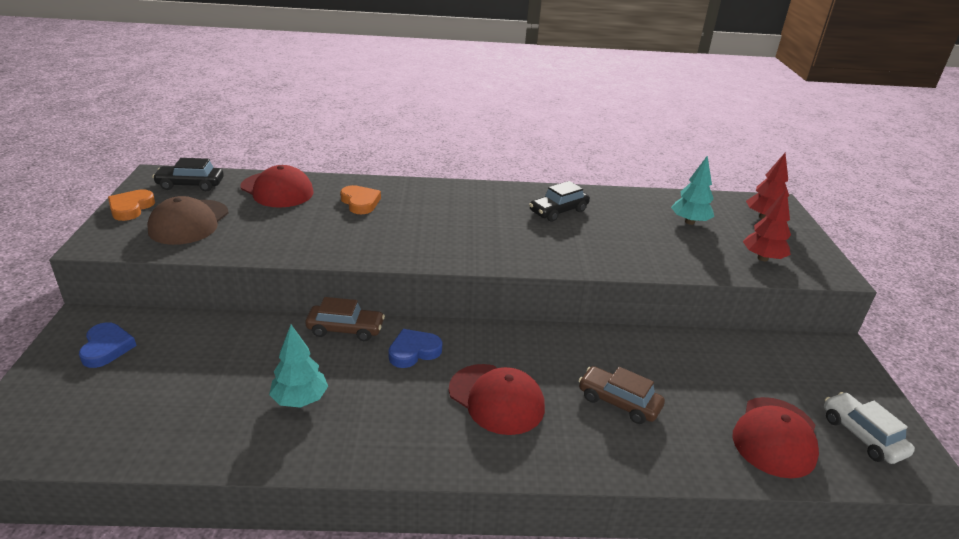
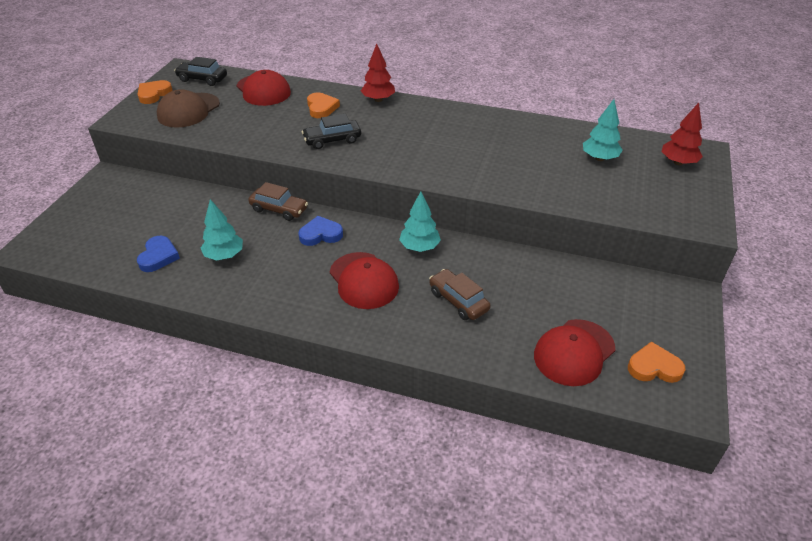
camera: 20 degrees right, 10 degrees up
blue heart [79,322,137,368] -> blue heart moved to [137,236,180,272]
black car [529,181,590,222] -> black car moved to [302,114,361,149]
red tree [743,189,791,261] -> red tree moved to [361,44,395,102]
white car [824,392,915,464] -> orange heart [628,342,685,383]
none -> turquoise tree [399,191,441,252]

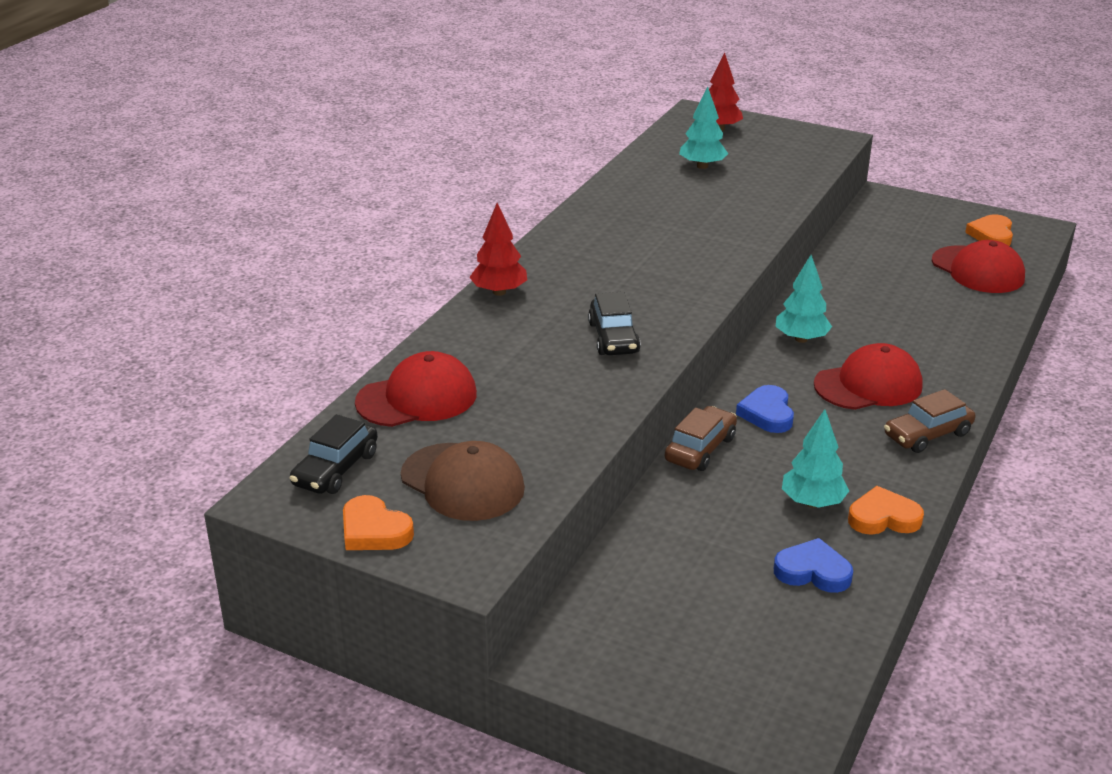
camera: 80 degrees left, 10 degrees down
orange heart [307,92,340,118] -> orange heart moved to [848,486,924,535]
brown car [429,269,491,320] -> brown car moved to [884,389,976,453]

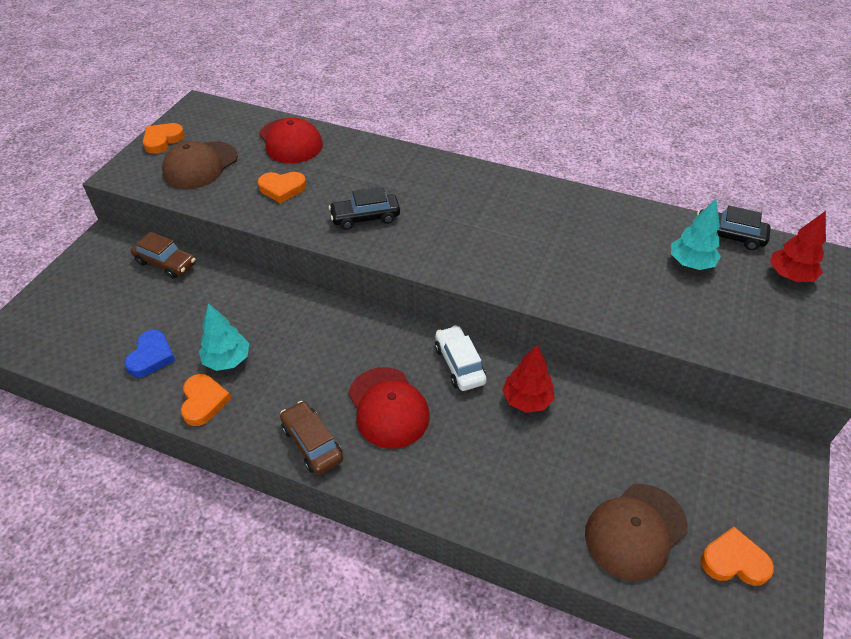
camera: 85 degrees right, 15 degrees up
black car [289,414,378,494] -> black car moved to [697,206,770,250]
red tree [469,203,527,296] -> red tree moved to [502,344,555,413]
brown car [665,406,737,471] -> brown car moved to [131,232,196,279]
blue heart [736,385,794,433] -> none
turquoise tree [776,255,832,343] -> white car [435,325,487,391]
red cap [932,240,1025,293] -> brown cap [585,484,688,581]
none -> orange heart [258,172,306,203]

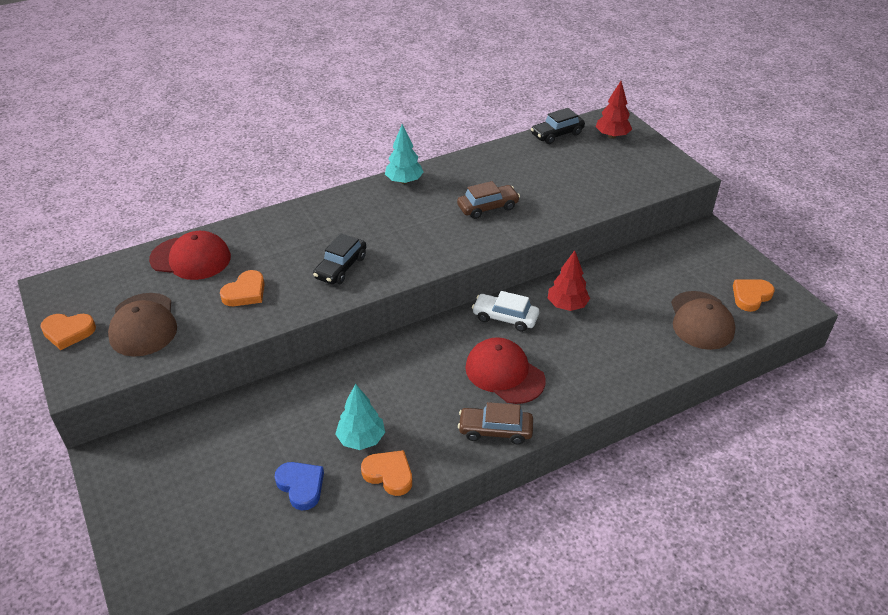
camera: 50 degrees left, 5 degrees down
brown car [131,232,196,279] -> brown car moved to [457,181,520,219]
orange heart [143,123,185,154] -> orange heart turned 75 degrees counterclockwise [40,314,96,350]
red cap [348,367,430,449] -> red cap turned 150 degrees counterclockwise [465,337,546,404]
turquoise tree [671,199,721,270] -> turquoise tree moved to [385,124,424,184]

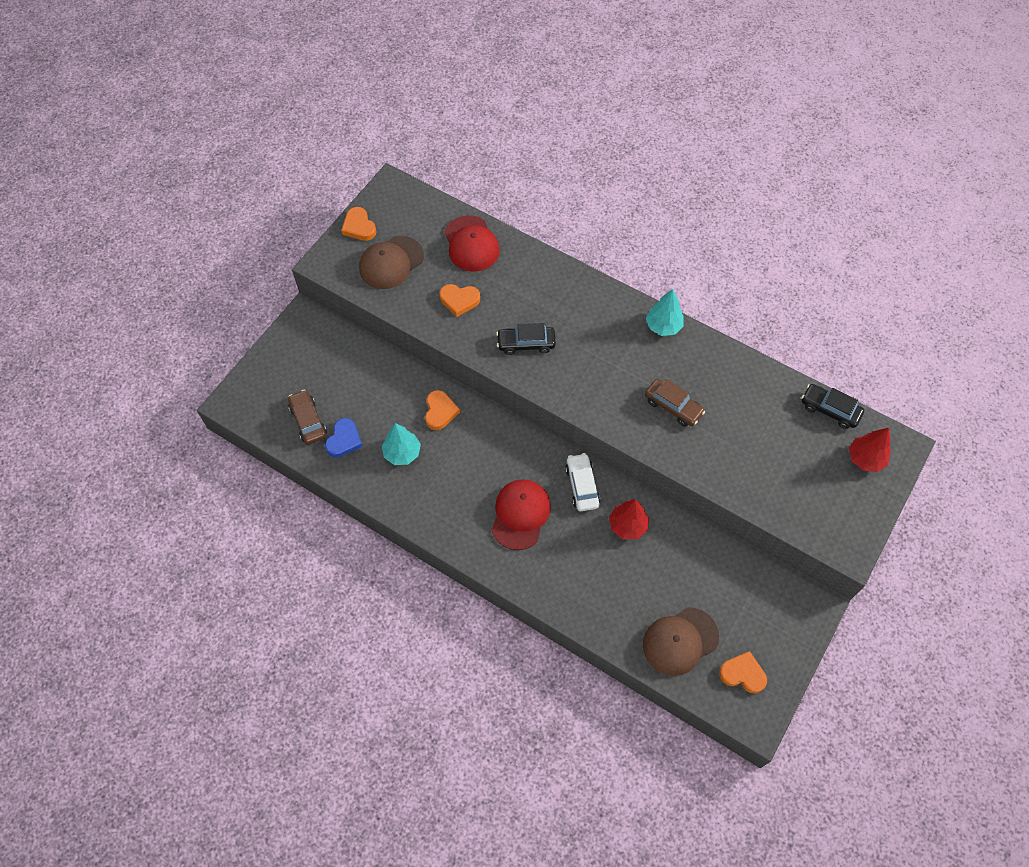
camera: 60 degrees right, 20 degrees up
orange heart [361,450,412,496] -> orange heart moved to [425,390,460,430]
brown car [458,402,533,445] -> brown car moved to [288,390,327,444]

